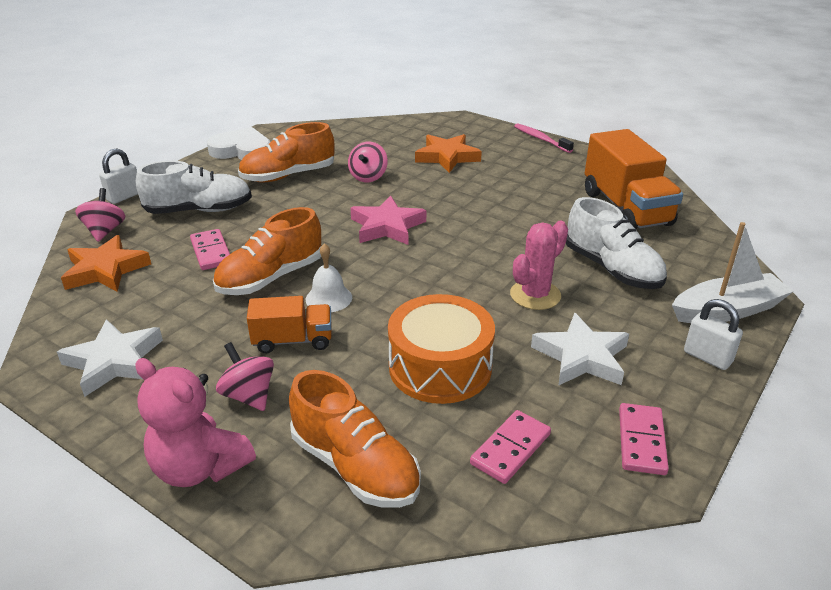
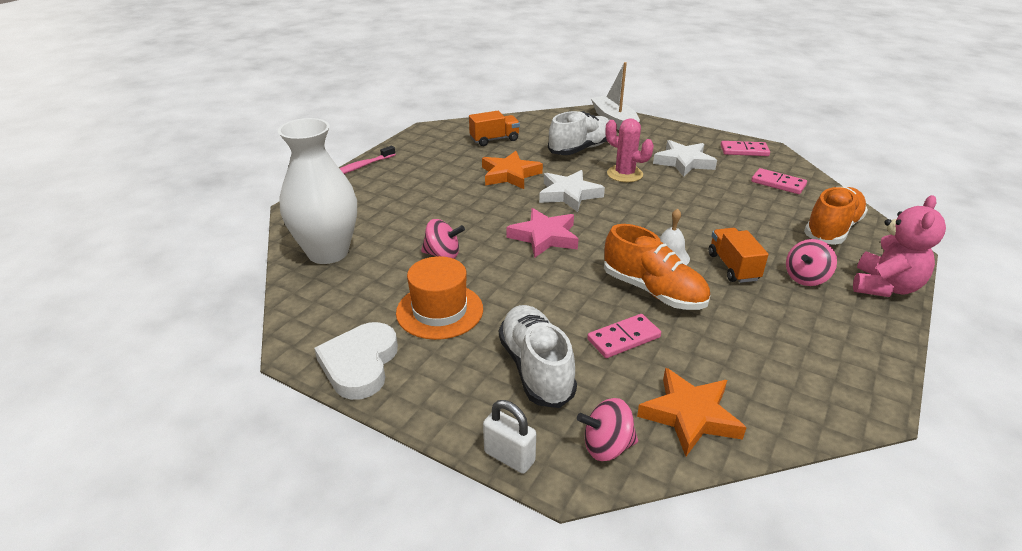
camera: 95 degrees left, 0 degrees up
white star [57,319,163,397] -> white star moved to [539,170,605,212]
orange shoe [238,122,334,182] -> orange hat [396,256,483,340]
orange drum [388,294,495,404] -> none
orange star [415,134,482,173] -> orange star moved to [482,151,543,189]
orange truck [585,129,683,229] -> orange truck [469,111,520,146], size x0.56
white padlock [684,299,743,370] -> none
none -> white vase [278,118,357,264]

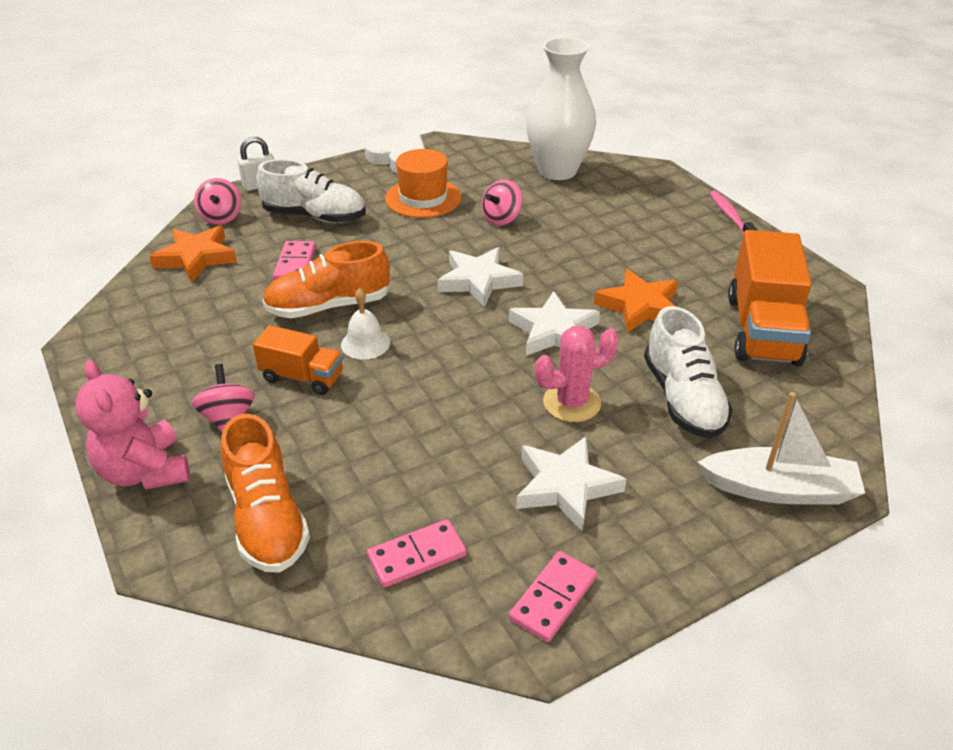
camera: 120 degrees right, 5 degrees up
orange truck [469,111,520,146] -> orange truck [728,230,812,366], size x1.77
pink star [507,208,578,258] -> white star [437,247,523,308]
pink spinning top [577,398,638,461] -> pink spinning top turned 150 degrees clockwise [194,178,241,225]

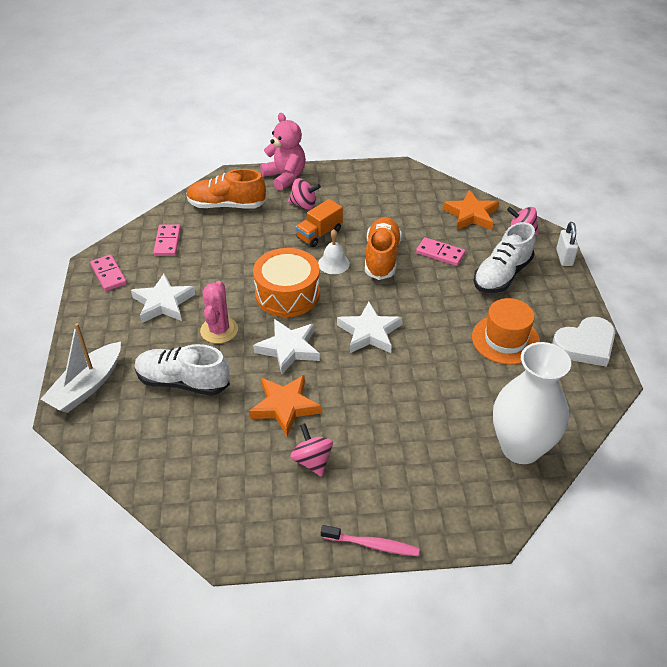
camera: 115 degrees right, 5 degrees up
pink teddy bear [75,360,190,490] -> pink teddy bear turned 60 degrees clockwise [260,113,306,191]
pink spinning top [481,180,523,225] -> pink spinning top moved to [290,423,333,477]
orange truck [728,230,812,366] -> none
none -> orange drum [253,248,320,317]

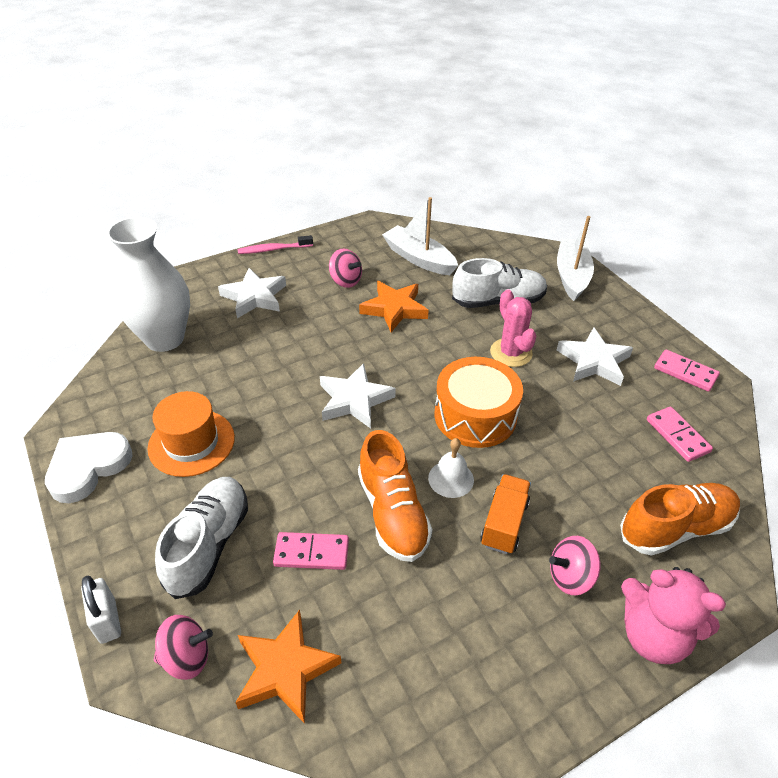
camera: 155 degrees right, 0 degrees up
white star [253,319,320,374] -> white star moved to [218,268,286,318]
none -> white boat [382,197,458,275]

